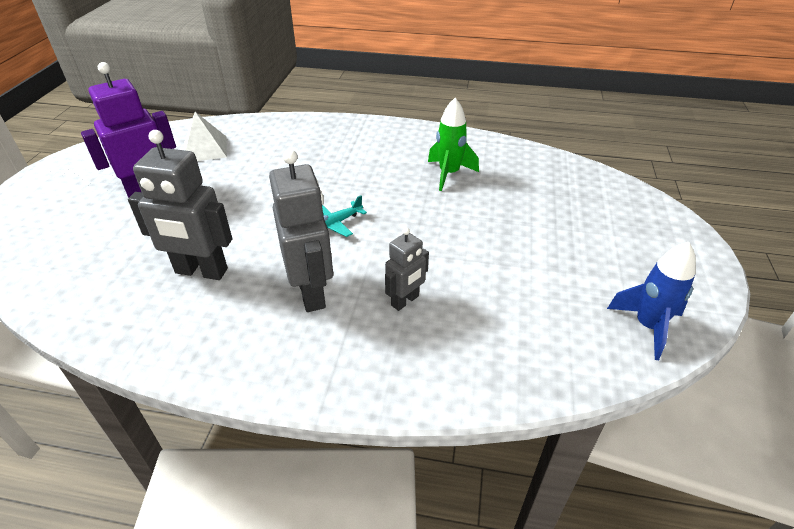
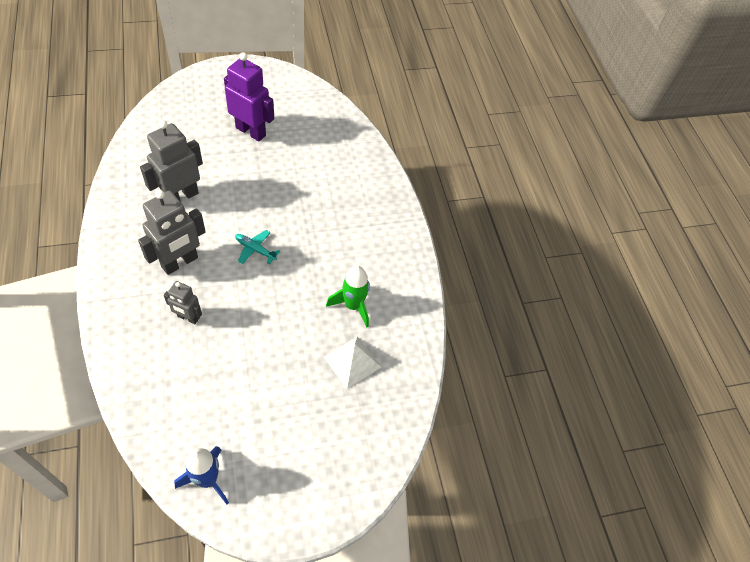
camera: 60 degrees right, 15 degrees up
grey robot [128,130,232,280] -> grey robot turned 60 degrees clockwise [140,120,203,202]
white pyramid [184,112,227,161] -> white pyramid moved to [324,336,381,389]

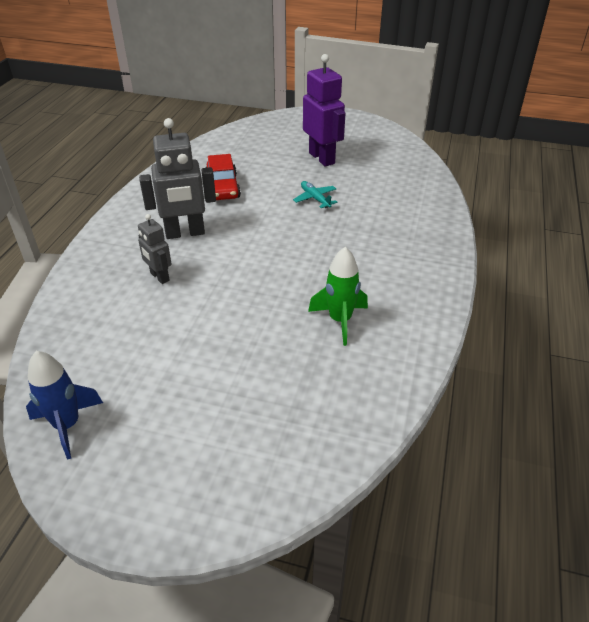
camera: 35 degrees right, 15 degrees down
grey robot [140,120,203,202] -> red car [206,154,241,200]
turquoise plane [235,230,280,264] -> turquoise plane moved to [293,181,338,208]
white pyramid [324,336,381,389] -> none

